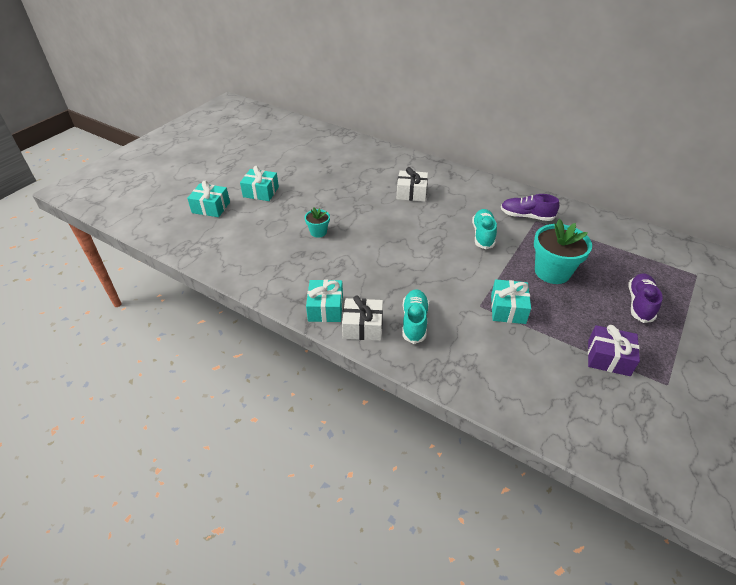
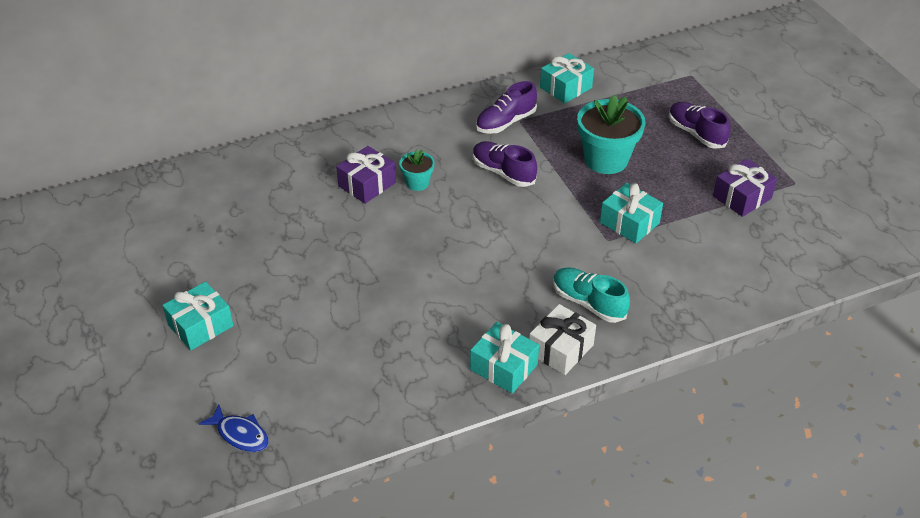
camera: 55 degrees left, 0 degrees up
turquoise gift [187,181,230,217] -> turquoise gift moved to [540,53,594,104]
turquoise flower pot [305,207,330,238] -> turquoise flower pot moved to [399,150,435,191]
white gift [397,167,428,202] -> purple gift [336,146,396,204]
turquoise shoe [472,209,497,249] -> purple shoe [473,141,537,187]
none -> blue fish [199,405,269,452]

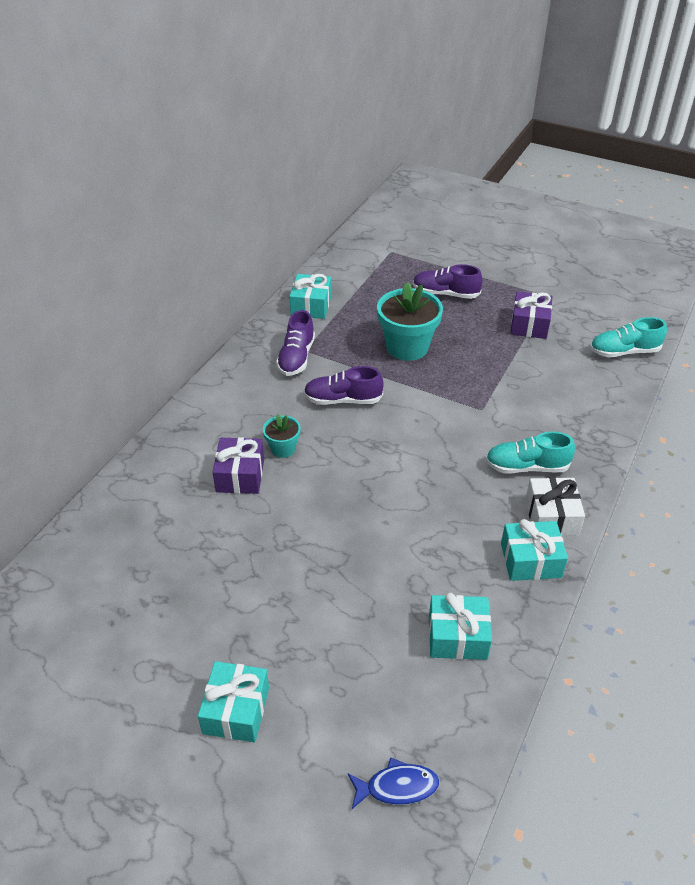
camera: 40 degrees left, 0 degrees up
turquoise gift [600,183,663,243] -> turquoise gift moved to [429,593,492,660]
none -> turquoise shoe [590,317,667,357]

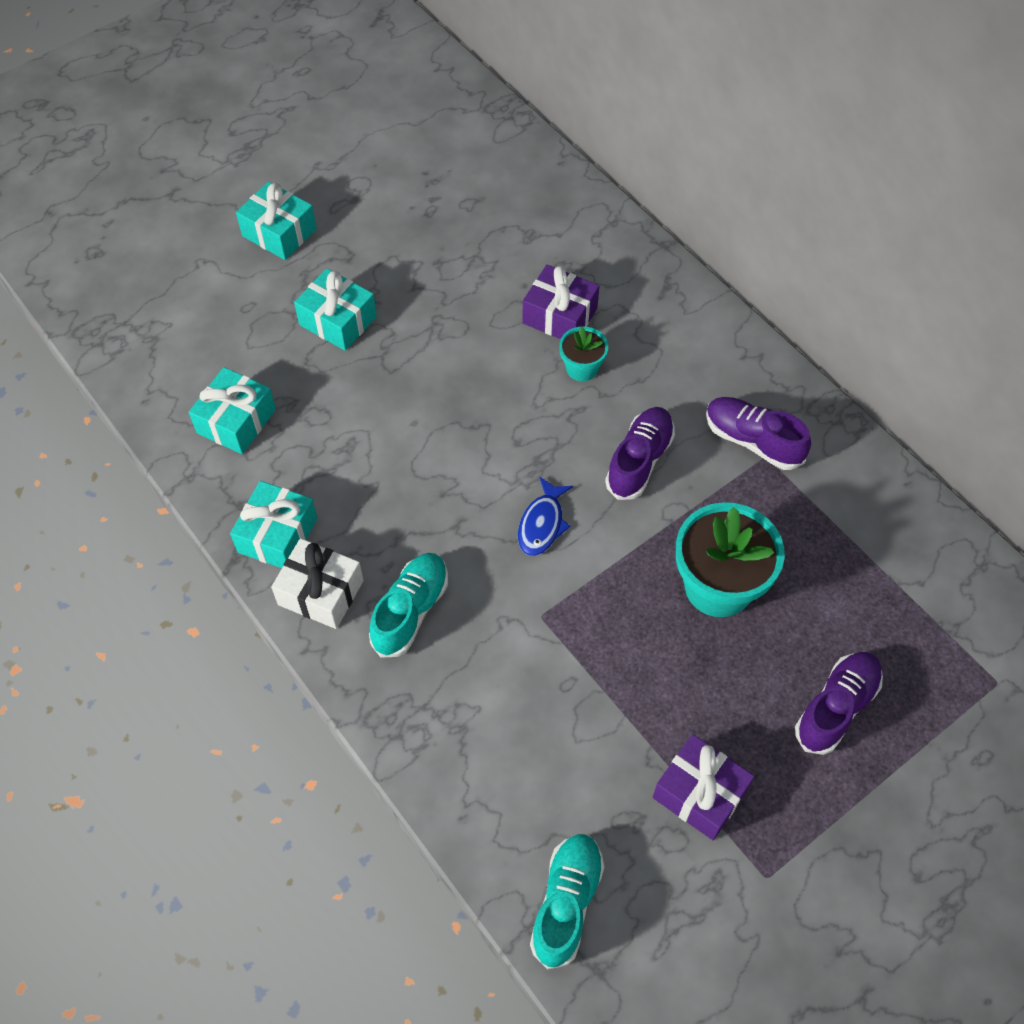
camera: 115 degrees right, 15 degrees up
turquoise gift [289,274,332,319] -> turquoise gift moved to [294,268,377,351]
blue fish [348,757,439,809] -> blue fish moved to [518,477,573,556]

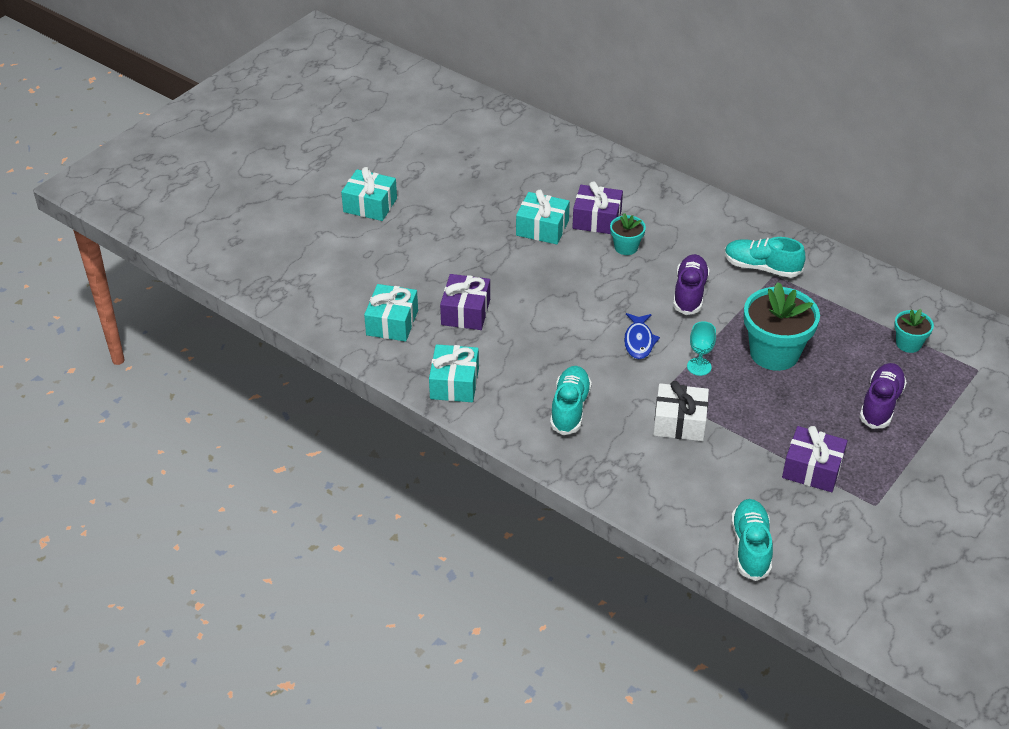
camera: 15 degrees left, 15 degrees down
white gift [271,538,364,629] -> white gift moved to [653,381,709,441]
turquoise gift [294,268,377,351] -> turquoise gift moved to [516,190,570,244]
purple shoe [706,397,811,470] -> turquoise shoe [724,237,805,278]
none -> purple gift [440,274,490,330]
none -> turquoise goblet [687,321,716,376]
none -> turquoise flower pot [894,309,934,353]

